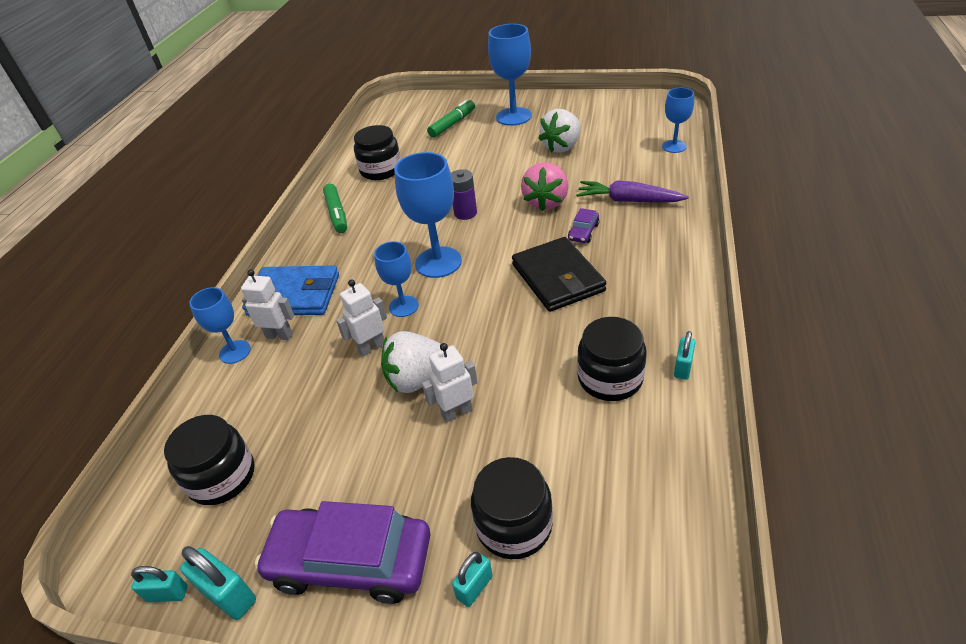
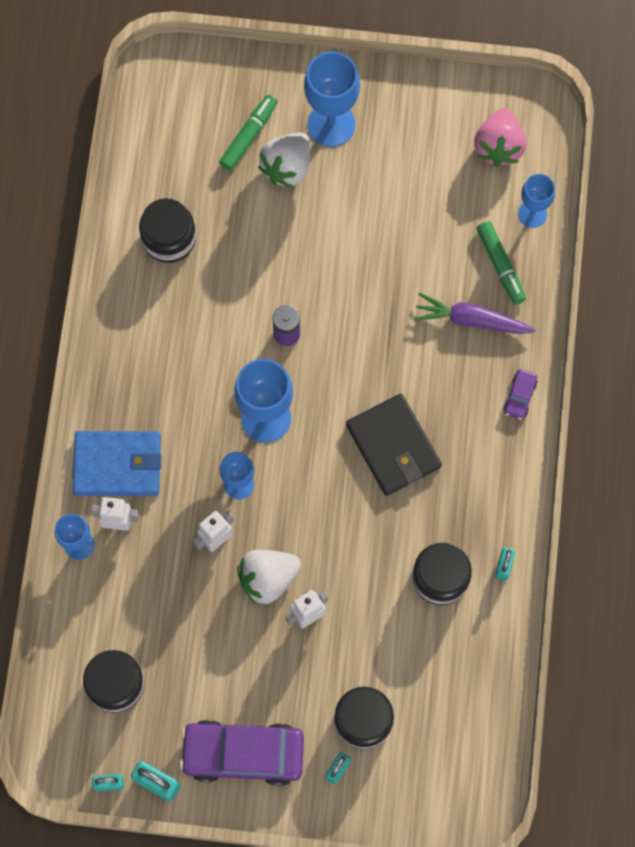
camera: 10 degrees left, 30 degrees up
green marker [323,184,347,233] -> green marker moved to [476,221,526,305]
pink strawberry [521,162,568,211] -> pink strawberry moved to [474,108,526,167]
white strawberry [538,109,581,153] -> white strawberry moved to [258,132,310,188]
purple car [568,208,599,243] -> purple car moved to [504,369,537,419]

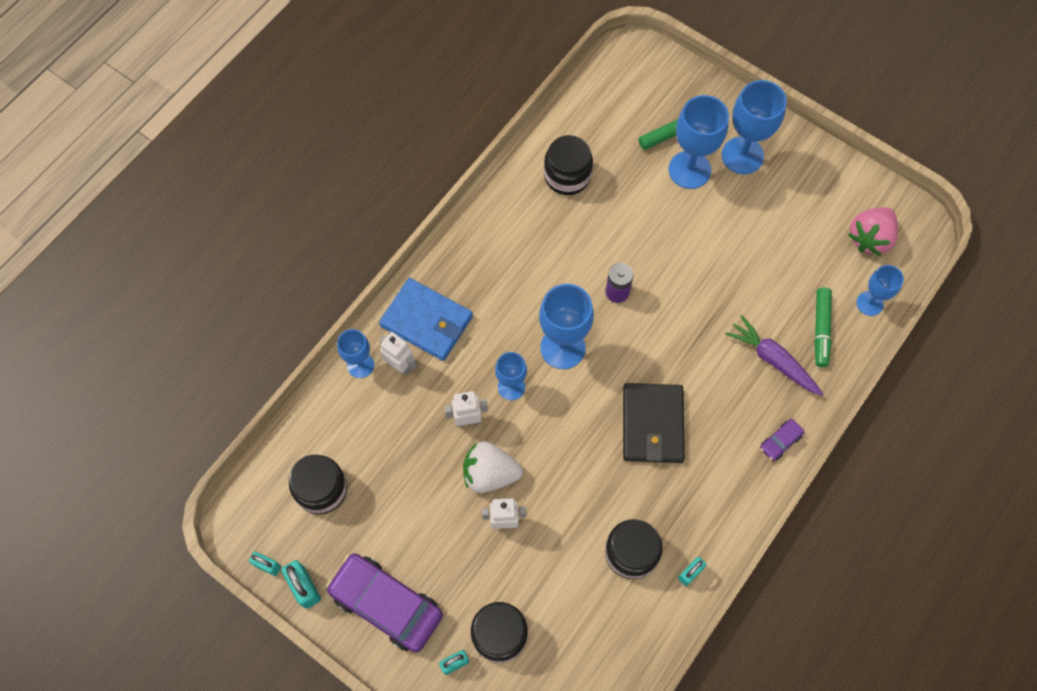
camera: 30 degrees right, 5 degrees down
white strawberry [258,132,310,188] -> blue goblet [669,95,729,189]

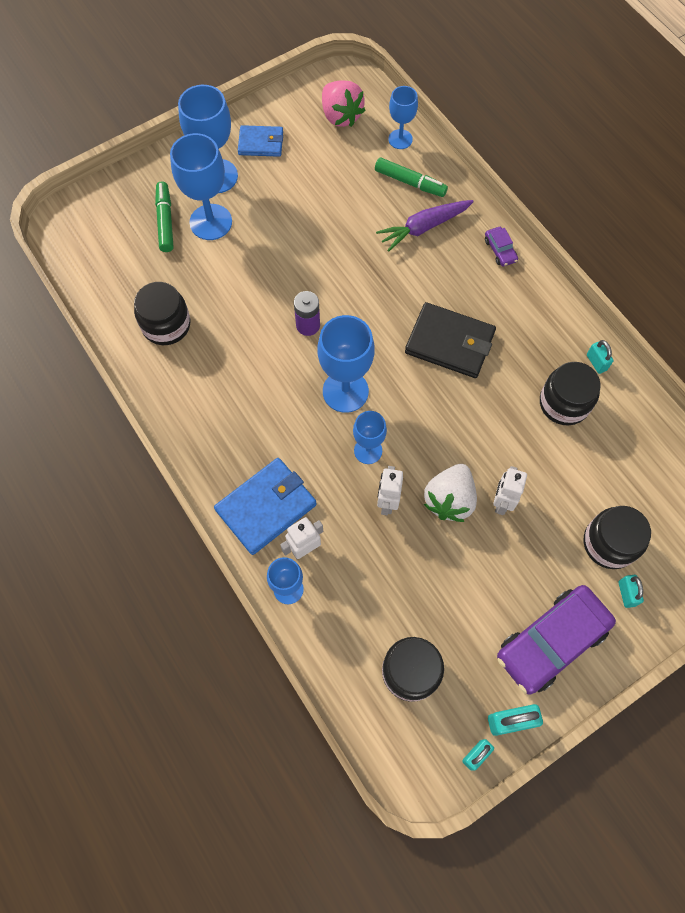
camera: 70 degrees left, 0 degrees up
none -> blue wallet [238,125,283,157]

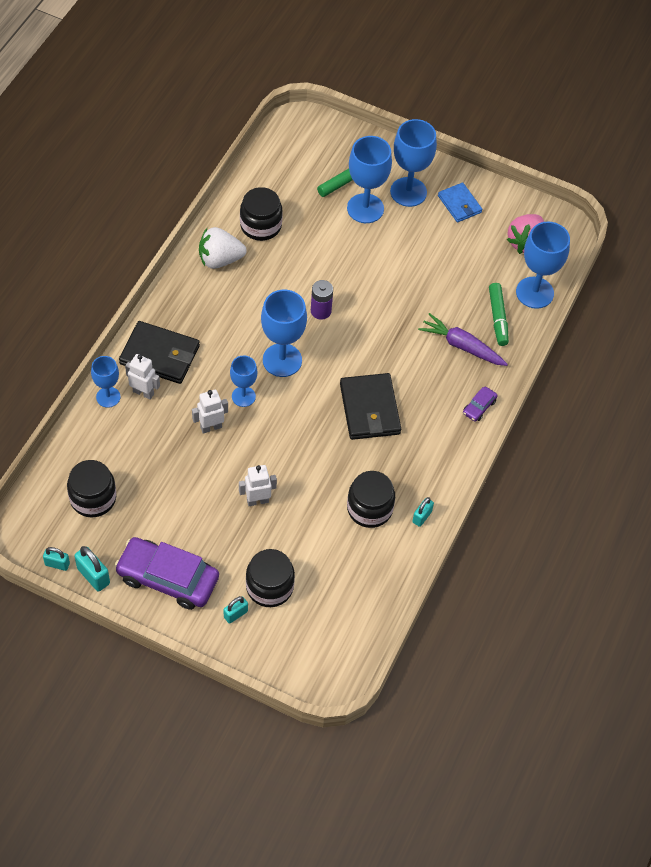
camera: 55 degrees right, 10 degrees down
blue wallet [214,458,317,555] -> black wallet [119,321,200,384]
blue goblet [388,86,418,149] -> blue goblet [516,222,570,309], size x1.68
white strawberry [423,464,477,522] -> white strawberry moved to [199,227,247,269]

